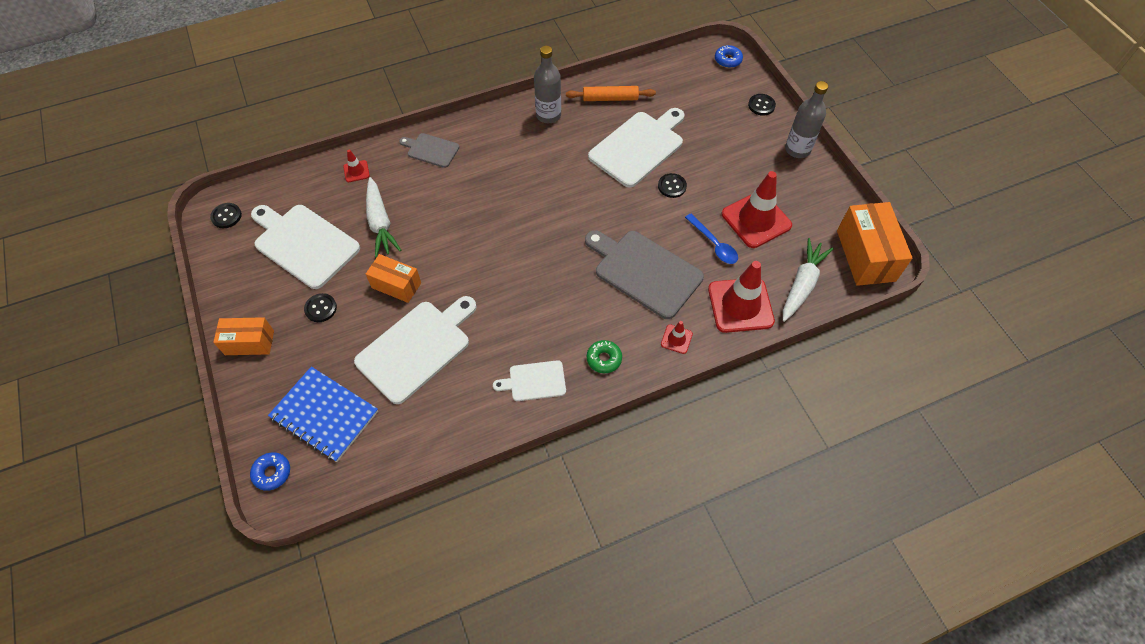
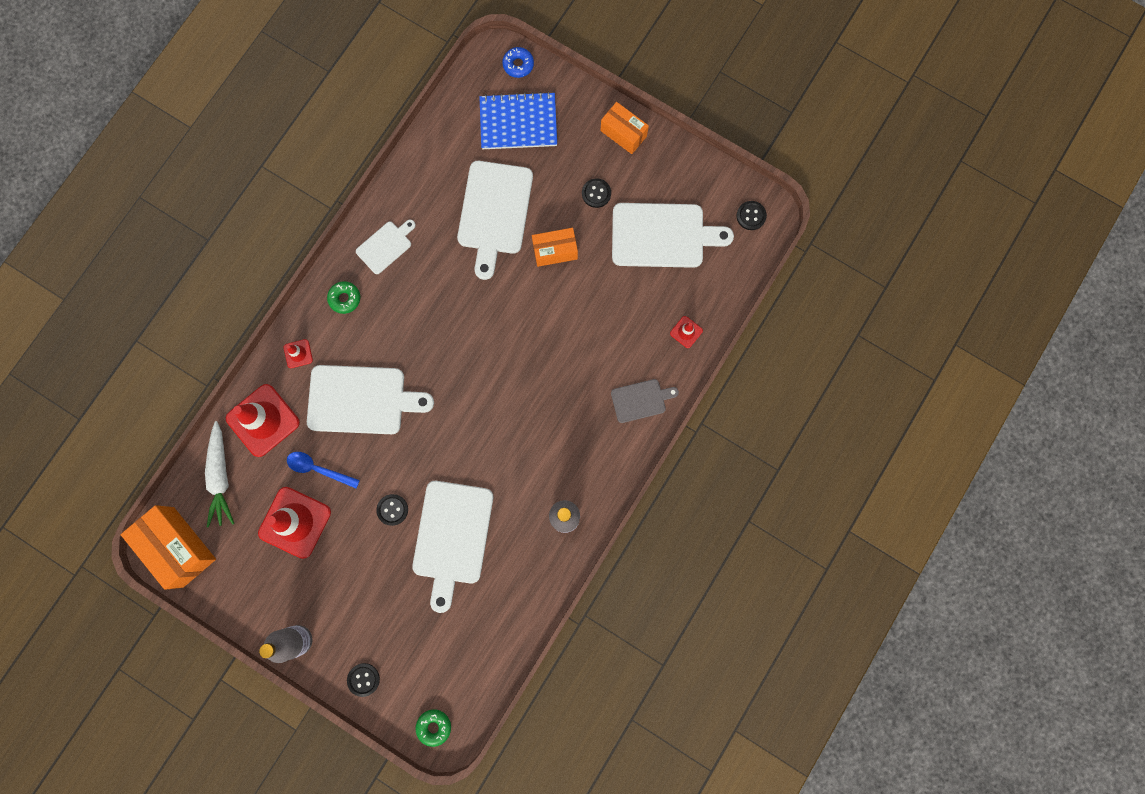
camera: 145 degrees right, 20 degrees up
orange box [213,317,274,355] -> orange box turned 75 degrees clockwise [600,102,649,154]
white carrot [366,177,401,258] -> none
orange rolling pin [566,86,656,101] -> none
grey cutting board [585,230,704,319] -> white cutting board [307,365,434,434]
blue donut [715,45,743,68] -> green donut [415,709,451,747]

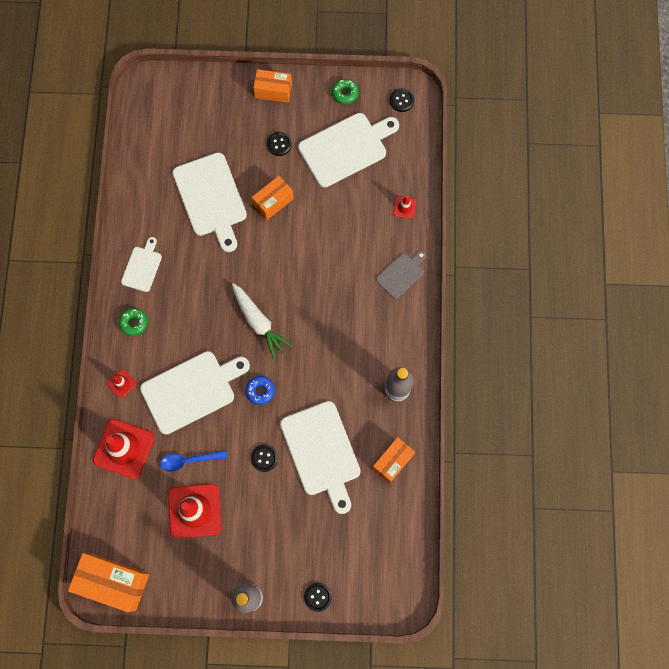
camera: 30 degrees left, 5 degrees down
white carrot [205,421,235,528] -> white carrot moved to [232,283,292,360]
green donut [415,709,451,747] -> green donut moved to [332,79,359,104]
blue notebook [480,91,557,149] -> none
blue donut [502,47,534,78] -> blue donut moved to [246,376,275,405]
none -> orange box [372,437,415,483]

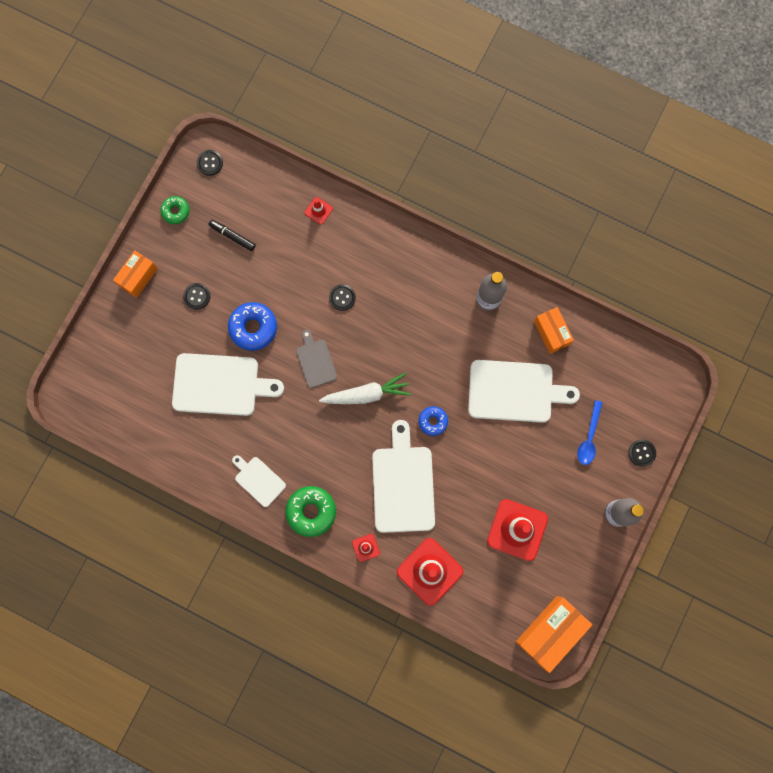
camera: 65 degrees left, 5 degrees up
green donut [119,308,148,336] -> green donut [285,486,336,537], size x1.67
blue spoon [160,450,227,472] -> blue spoon moved to [577,400,603,465]
black button [251,444,278,472] -> black button moved to [329,284,356,311]
orange box [252,176,294,220] -> blue donut [228,302,277,351]
white cutting board [298,113,399,188] -> black marker [208,219,256,251]
grey cutting board [376,251,426,299] -> grey cutting board moved to [296,330,337,388]

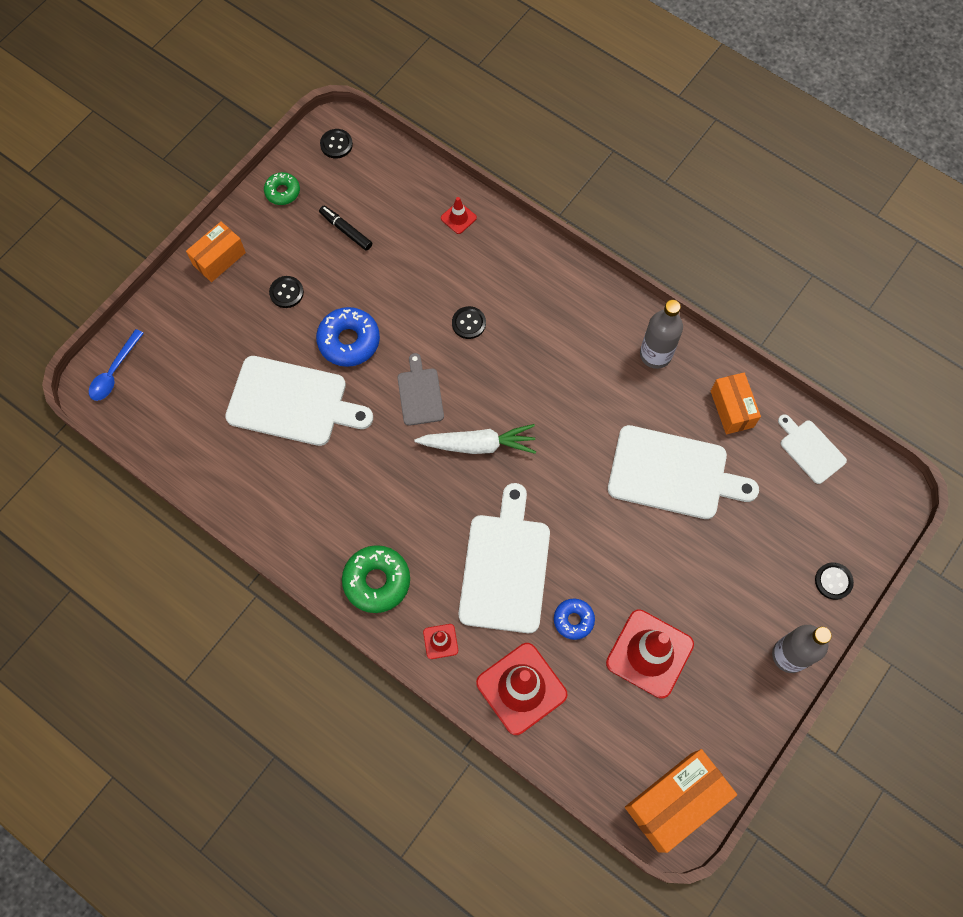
camera: 10 degrees right, 10 degrees down
white cutting board [232,455,286,507] -> white cutting board moved to [778,414,847,484]
blue donut [419,406,448,436] -> blue donut moved to [554,598,595,640]
blue spoon [577,400,603,465] -> blue spoon moved to [89,329,144,401]

